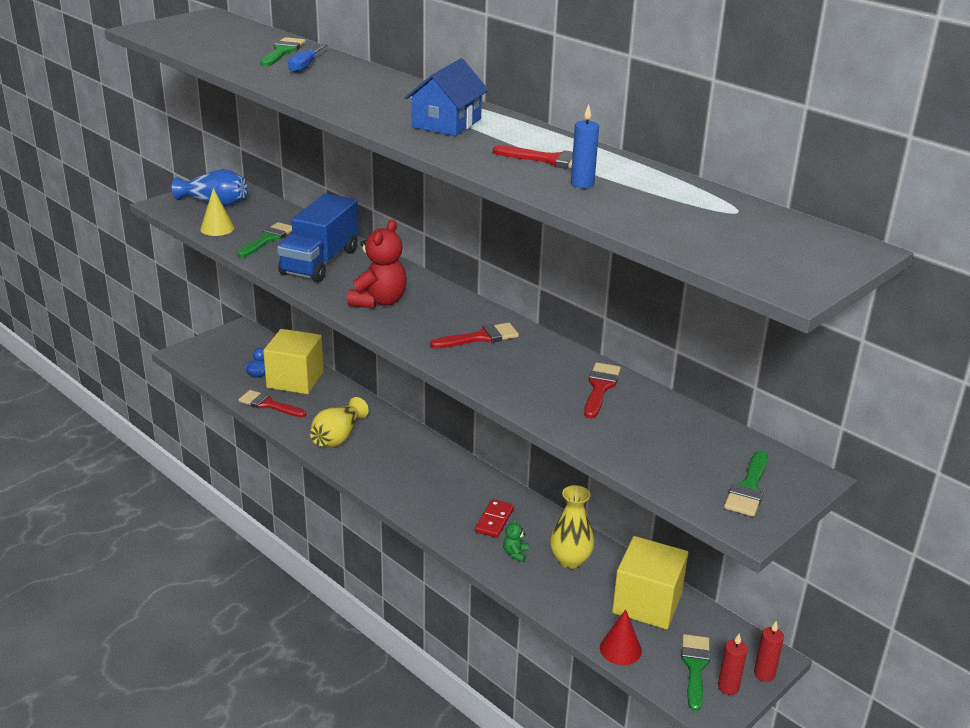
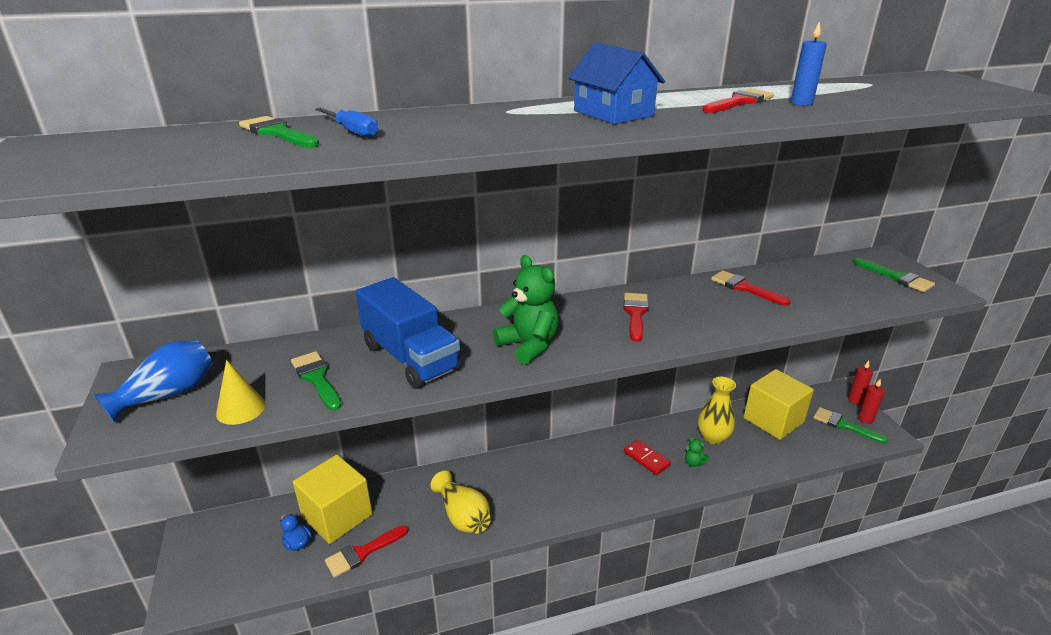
camera: 60 degrees left, 0 degrees up
red teddy bear [347,220,407,308] -> green teddy bear [493,255,559,365]
red cone [600,609,642,665] -> none

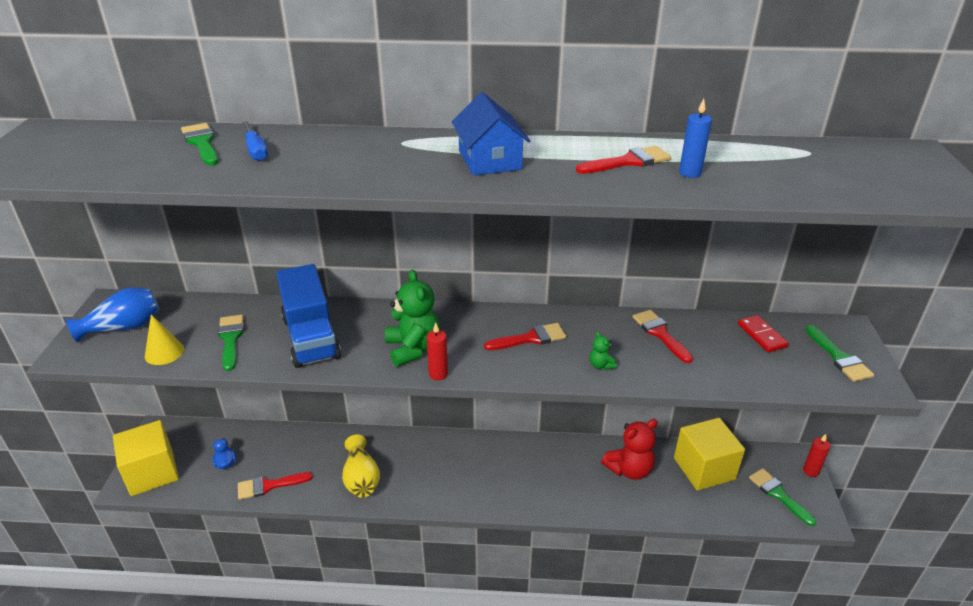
camera: 20 degrees right, 5 degrees up
yellow cube [293,455,372,544] -> yellow cube moved to [113,420,179,496]
red brush [623,293,649,342] -> red brush turned 45 degrees clockwise [484,323,566,350]
red domino [624,440,671,475] -> red domino moved to [738,315,789,353]
green teddy bear [685,437,709,467] -> green teddy bear moved to [589,332,617,370]
yellow vase [698,377,736,444] -> red teddy bear [601,419,658,480]
red candle [858,378,885,424] -> red candle moved to [427,322,448,380]

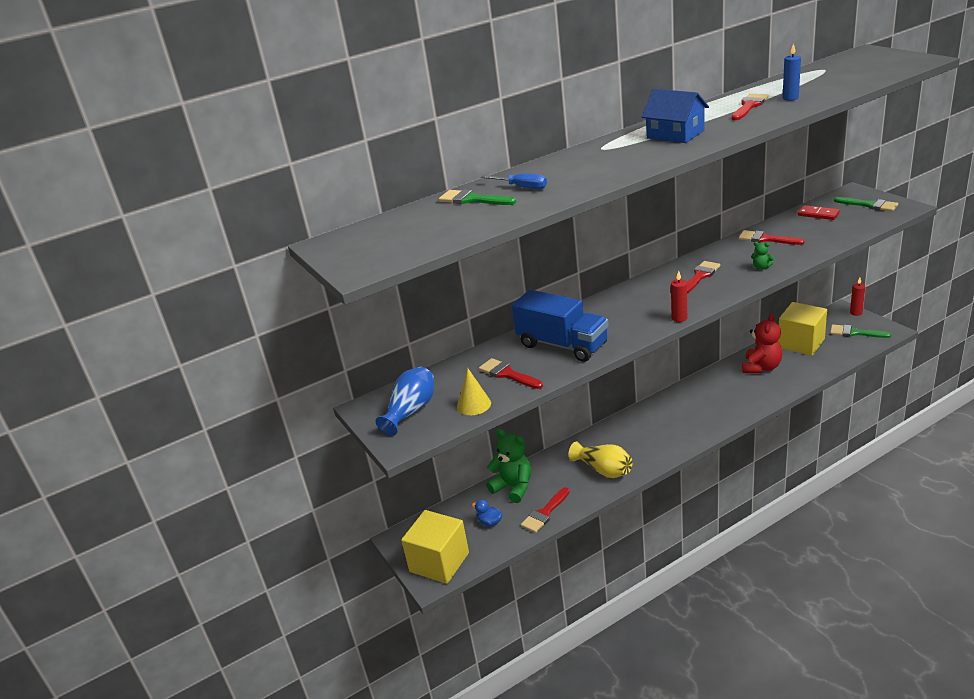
camera: 30 degrees left, 5 degrees down
green brush [218,315,244,371] -> red brush [479,358,543,389]
green teddy bear [385,270,440,367] -> green teddy bear moved to [486,429,531,503]

